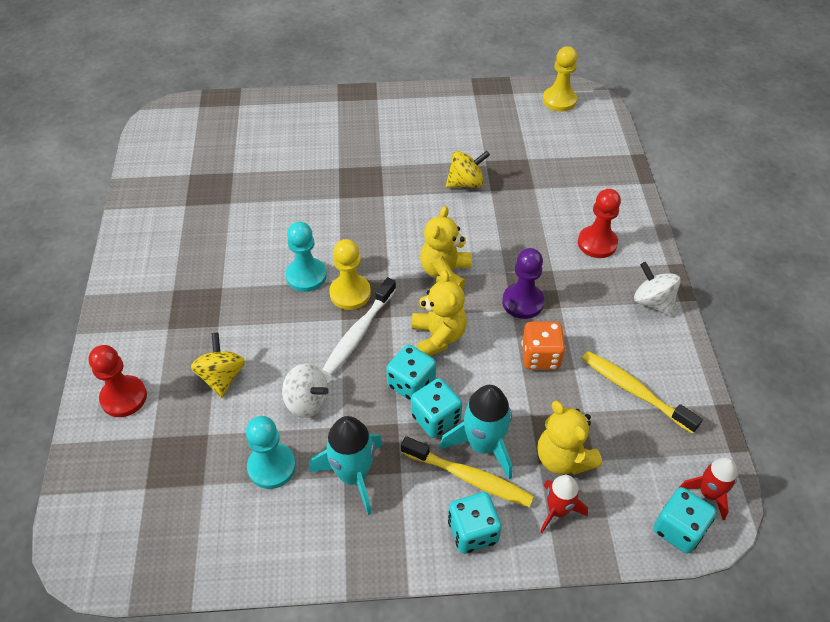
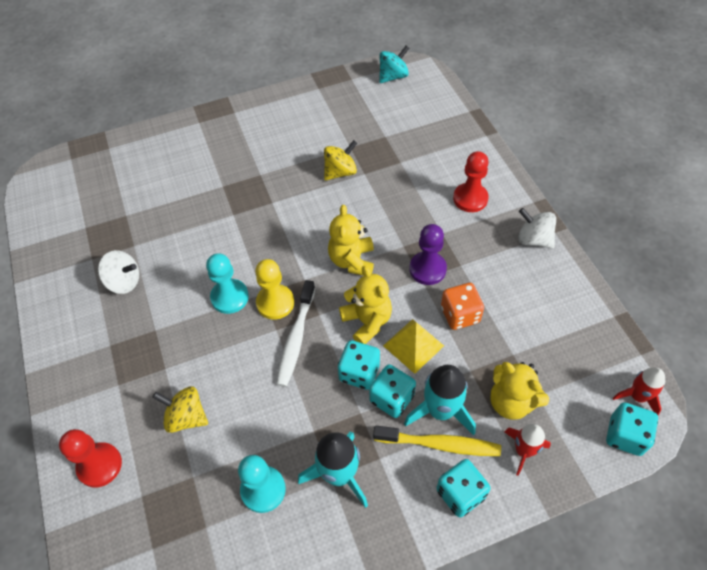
camera: 15 degrees left, 5 degrees up
yellow spinning top [191,332,245,398] -> yellow spinning top turned 45 degrees counterclockwise [152,386,208,433]
white spinning top [282,363,329,418] -> white spinning top moved to [98,250,139,294]
yellow pawn [543,46,578,112] -> turquoise spinning top [379,45,409,83]
yellow toothbrush [582,351,703,434] -> none
none -> yellow pyramid [383,319,444,374]

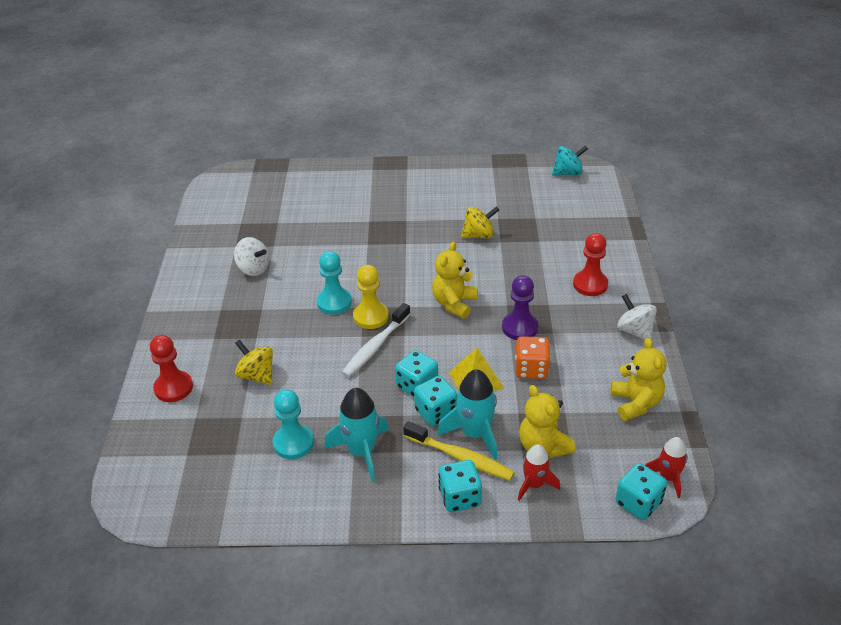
camera: 20 degrees right, 15 degrees down
yellow teddy bear [339,266,392,344] -> yellow teddy bear moved to [610,338,666,421]

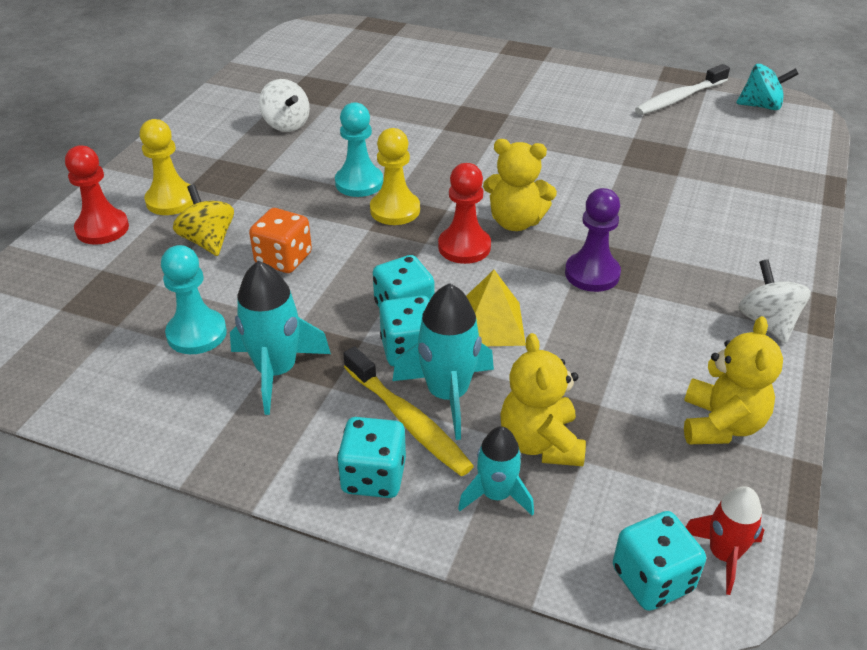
camera: 20 degrees right, 0 degrees up
white toothbrush [342,303,410,378] -> white toothbrush moved to [635,64,730,115]
yellow teddy bear [432,242,478,319] -> yellow teddy bear turned 120 degrees counterclockwise [483,139,557,231]
yellow spinning top [461,206,499,239] -> none
orange dice [515,336,550,379] -> orange dice moved to [249,208,312,273]
red rocket [518,444,560,501] -> turquoise rocket [458,426,534,516]
red pawn [573,233,608,296] -> red pawn moved to [438,163,491,264]
none -> yellow pawn [140,119,194,215]

